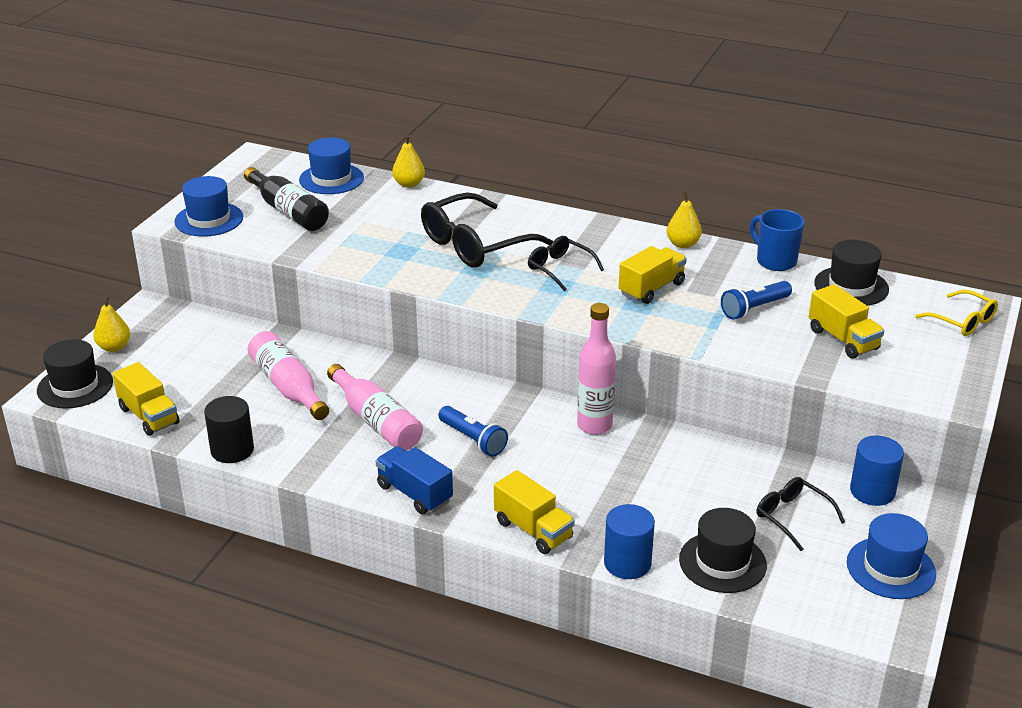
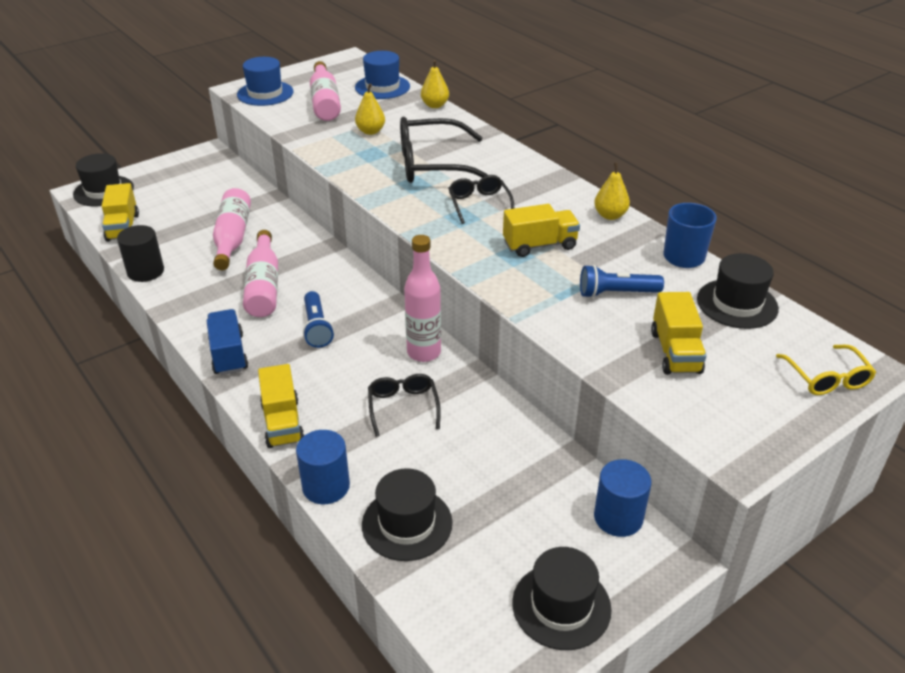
camera: 30 degrees right, 5 degrees up
yellow pear [93,296,130,352] -> yellow pear moved to [355,83,385,135]
black bottle [244,167,329,231] -> pink bottle [310,61,341,121]
black glasses [757,477,845,551] -> black glasses moved to [368,374,441,437]
blue hat [847,513,936,599] -> black hat [512,547,612,650]

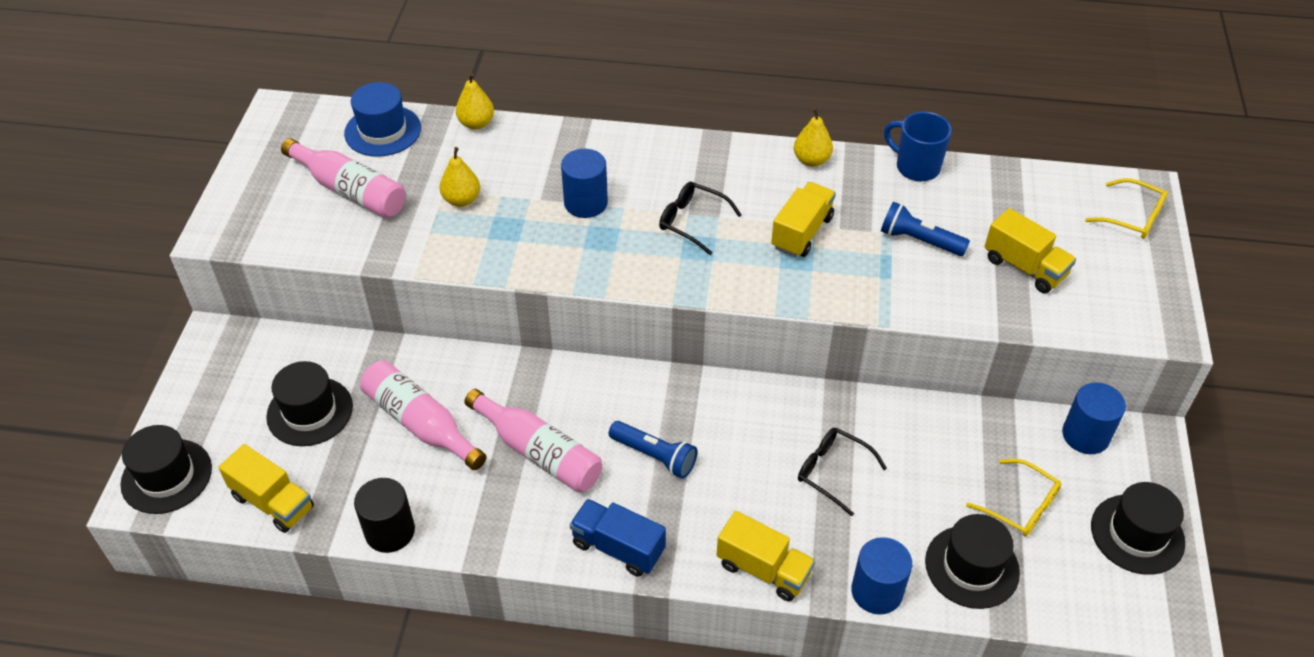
camera: 45 degrees left, 10 degrees up
blue hat [237,57,293,106] -> none
black glasses [400,117,488,183] -> blue cylinder [561,149,608,218]
pink bottle [404,235,441,362] -> none
blue flashlight [580,265,664,298] -> blue flashlight turned 75 degrees clockwise [881,201,970,256]
black hat [697,253,779,329] -> black hat moved to [266,361,353,446]
none -> yellow glasses [966,459,1061,537]

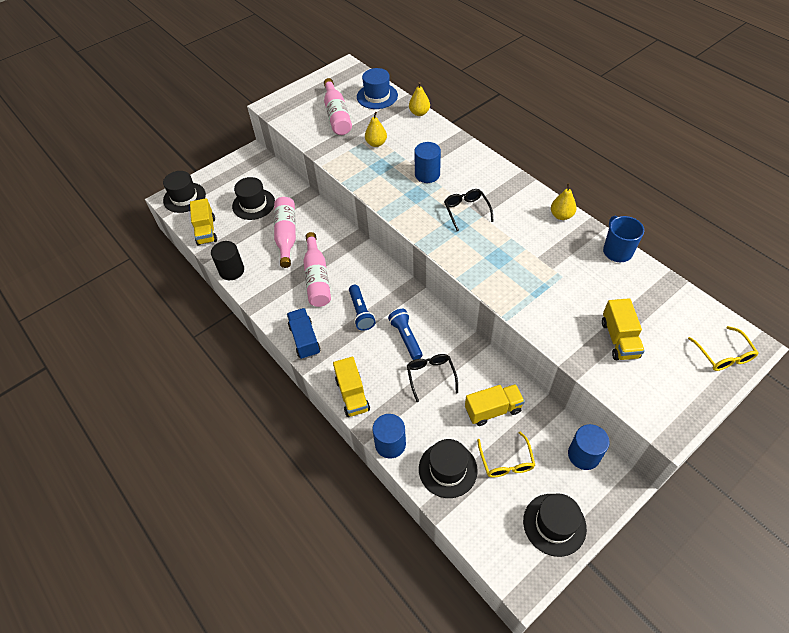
camera: 45 degrees right, 5 degrees up
yellow truck [771,182,836,257] -> yellow truck moved to [465,384,525,426]
blue flashlight [881,201,970,256] -> blue flashlight moved to [388,309,423,360]

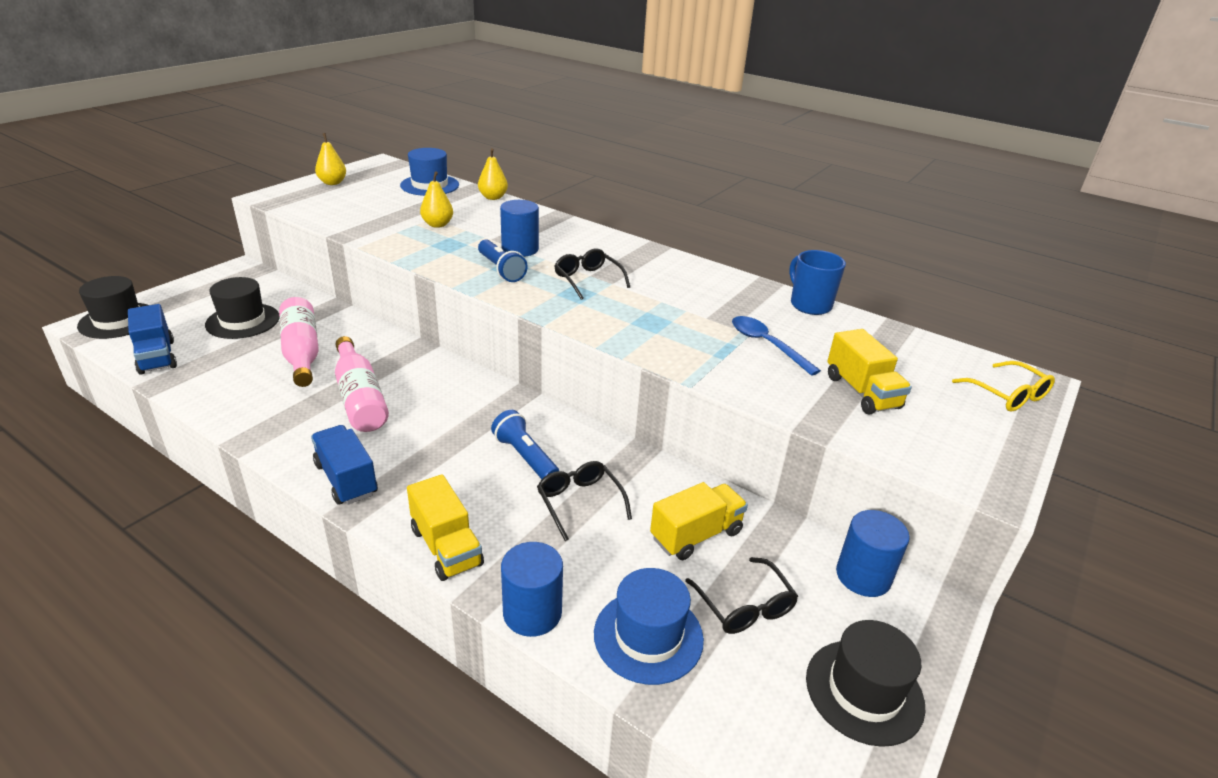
camera: 20 degrees left, 20 degrees down
yellow truck [190,198,217,246] -> blue truck [128,304,177,375]
black cylinder [211,241,244,280] -> none
pink bottle [324,78,352,135] -> none
blue flashlight [349,285,376,331] -> blue flashlight moved to [478,239,528,282]
black hat [419,439,478,498] -> blue hat [594,568,704,685]
yellow glasses [477,432,535,478] -> black glasses [685,557,798,634]
yellow pear [551,183,577,220] -> yellow pear moved to [315,133,346,185]
none -> blue spoon [732,316,821,376]

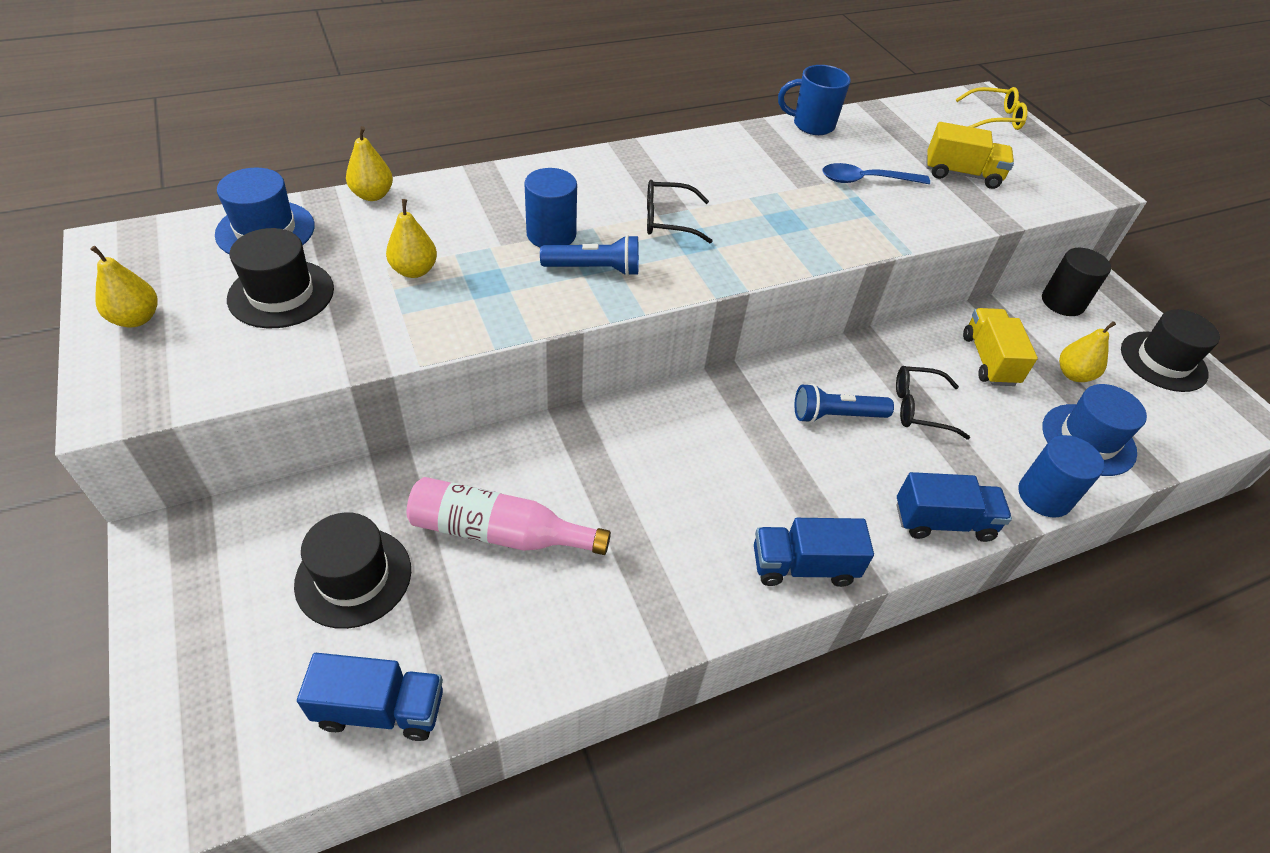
camera: 60 degrees left, 15 degrees up
black hat [77,276,148,339] -> black hat moved to [227,228,334,328]
pink bottle [335,336,389,432] -> none
yellow truck [407,474,484,581] -> blue truck [896,472,1012,542]
black glasses [685,557,798,634] -> yellow pear [1059,321,1116,382]
blue cylinder [836,510,910,597] -> black cylinder [1042,248,1111,316]

